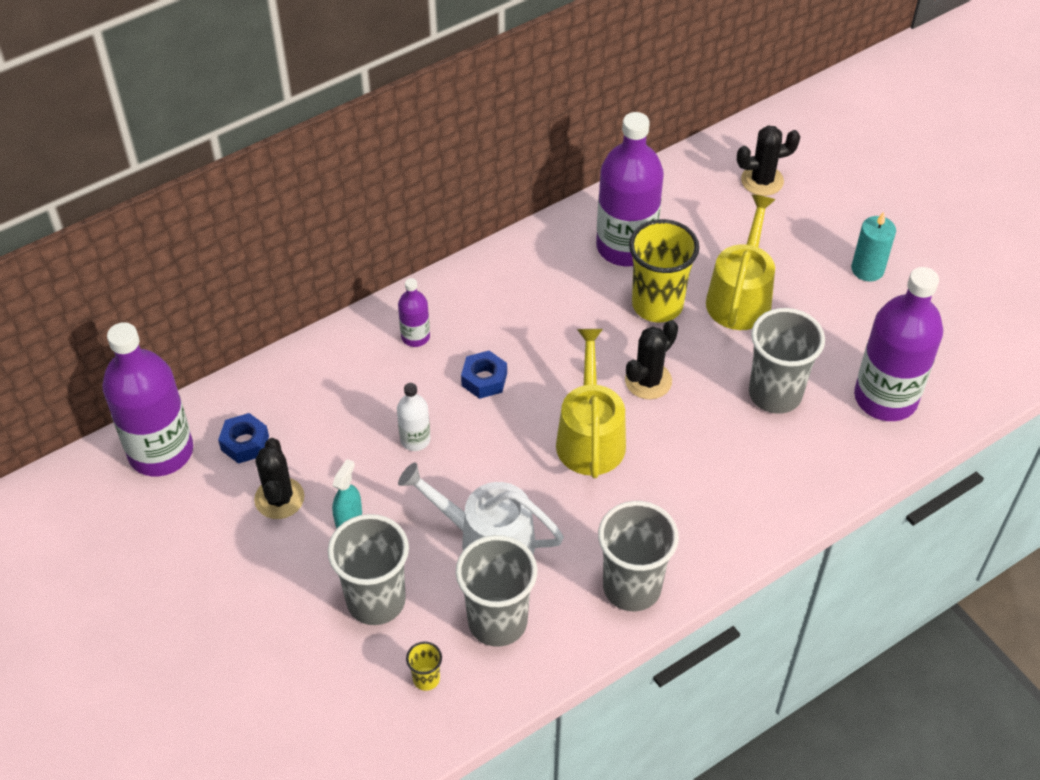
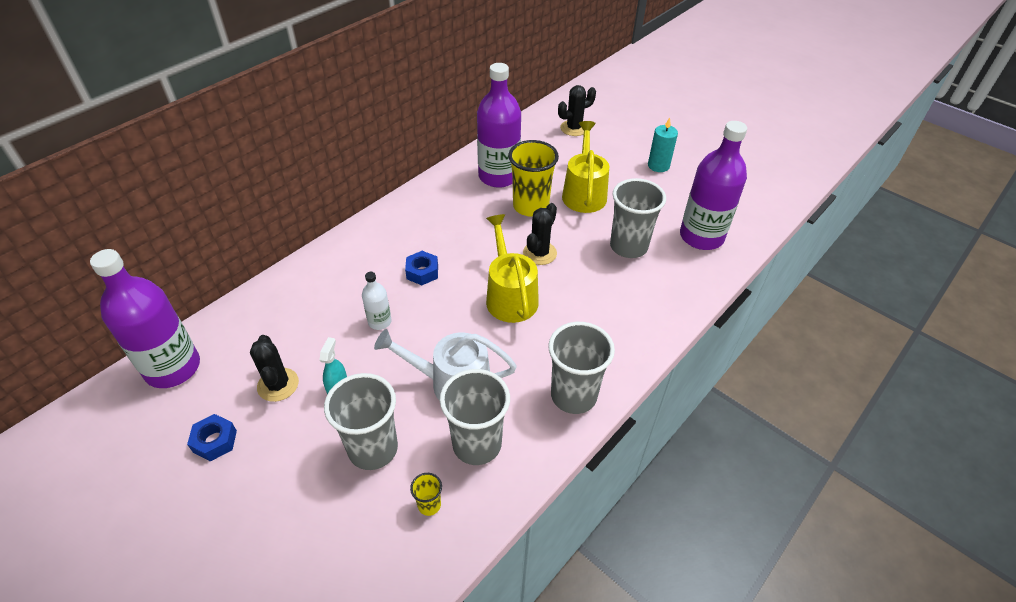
camera: 15 degrees left, 5 degrees down
blue nut [218,413,269,464] -> blue nut moved to [187,414,237,462]
purple bottle [398,278,430,347] -> none

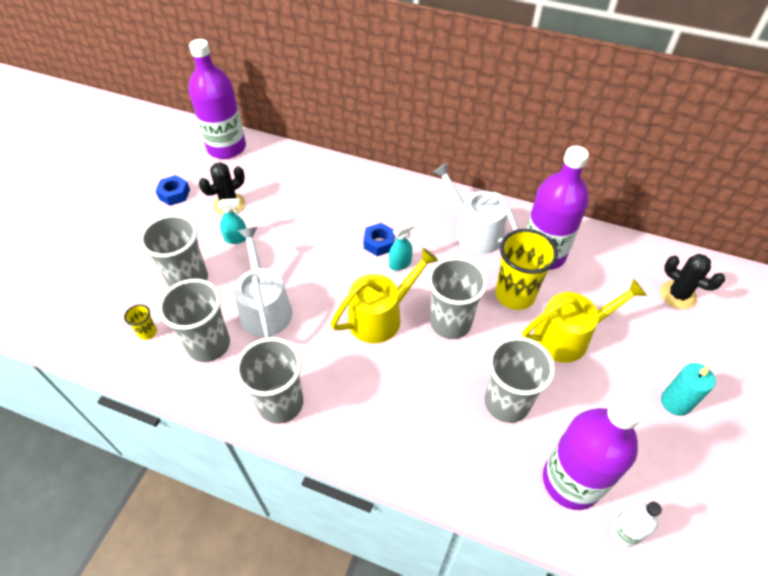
camera: 70 degrees right, 5 degrees up
white bottle [362,272,391,330] -> white bottle moved to [611,502,662,547]
black cactus [523,203,557,265] -> grey cup [428,257,488,339]
none -> turquoise spray bottle [389,221,415,271]
none -> white watering can [433,163,519,254]

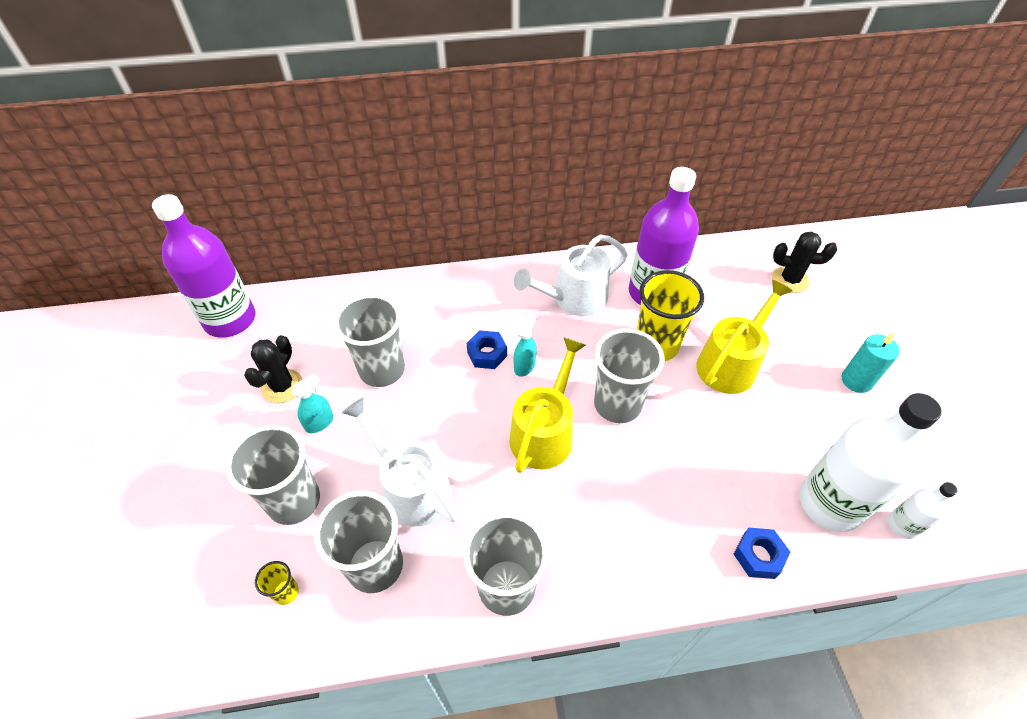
camera: 30 degrees left, 0 degrees up
blue nut [155,175,190,206] -> blue nut moved to [734,528,790,579]
white watering can [433,163,519,254] -> white watering can turned 45 degrees counterclockwise [514,235,628,316]
grey cup [484,336,555,423] -> grey cup moved to [334,294,405,387]
purple bottle [543,395,643,510] -> white bottle [799,393,942,532]

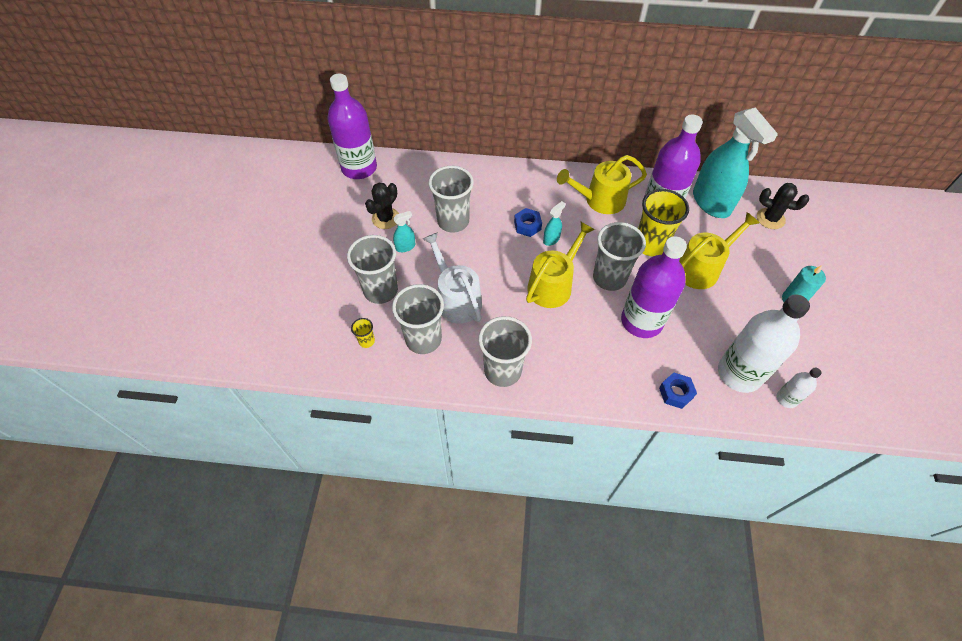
camera: 15 degrees right, 5 degrees up
white watering can [514,235,628,316] -> yellow watering can [557,155,647,214]
none -> purple bottle [621,236,687,338]
none -> turquoise spray bottle [693,107,778,218]

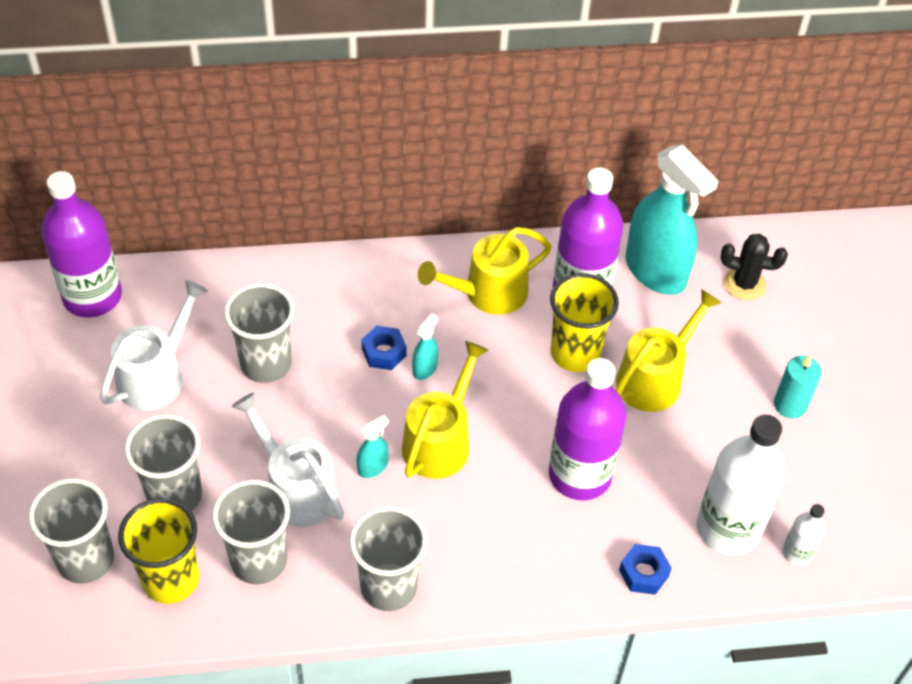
camera: 15 degrees left, 5 degrees down
yellow cup [351,318,375,348] -> yellow cup [118,498,199,604], size x2.25
black cactus [365,183,399,229] -> white watering can [100,280,208,411]
turquoise spray bottle [393,211,416,252] -> turquoise spray bottle moved to [357,415,389,478]
grey cup [593,222,646,291] -> grey cup moved to [28,478,114,584]

